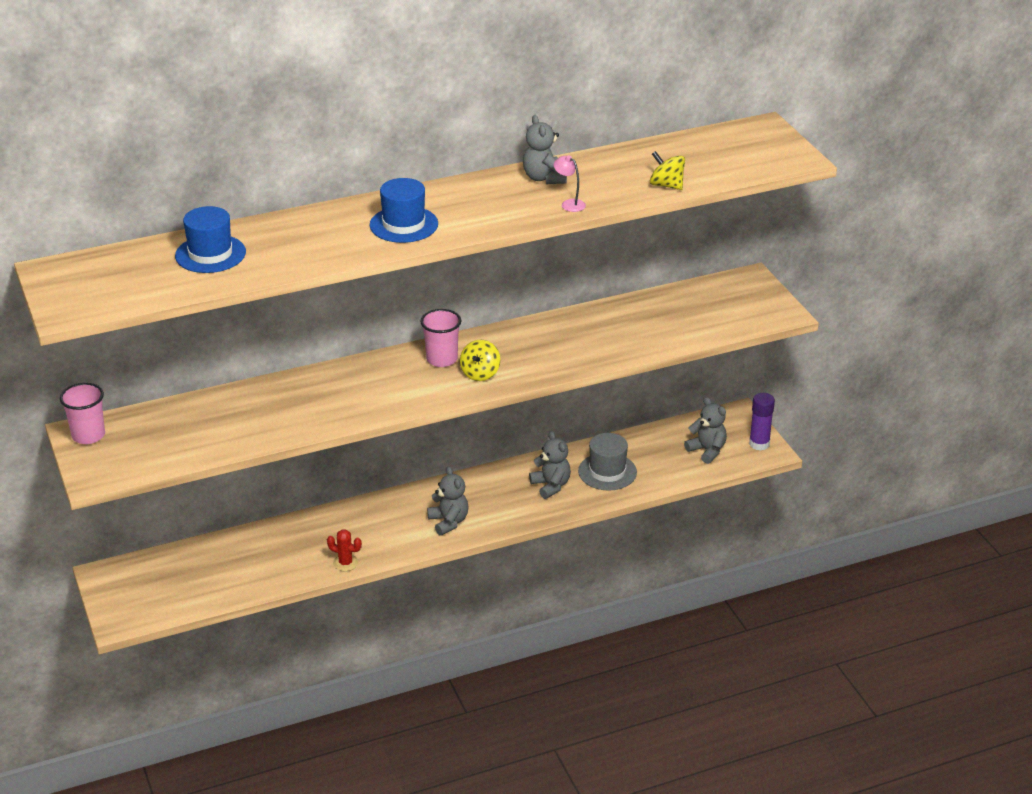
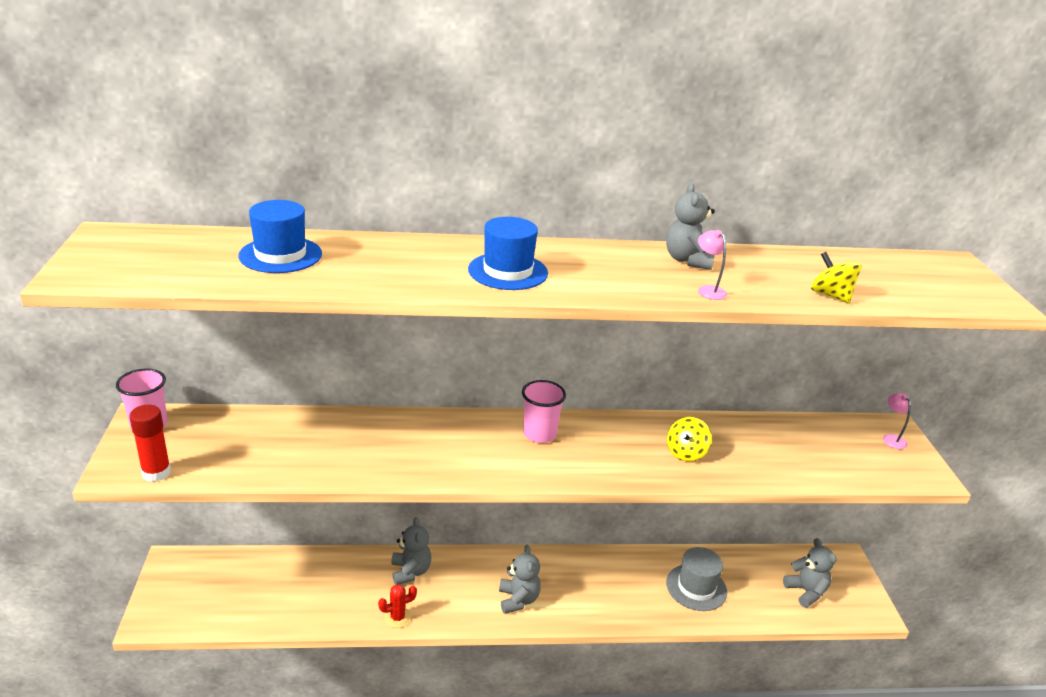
camera: 15 degrees right, 5 degrees down
red cactus [327,529,362,571] -> red cactus turned 60 degrees counterclockwise [378,584,417,628]
yellow spinning top [460,340,500,381] -> yellow spinning top moved to [667,417,712,462]
grey teddy bear [529,431,571,499] -> grey teddy bear moved to [391,517,431,585]
purple glue stick [749,393,775,451] -> none
none -> red glue stick [129,405,171,482]
none -> pink lamp [883,393,911,449]

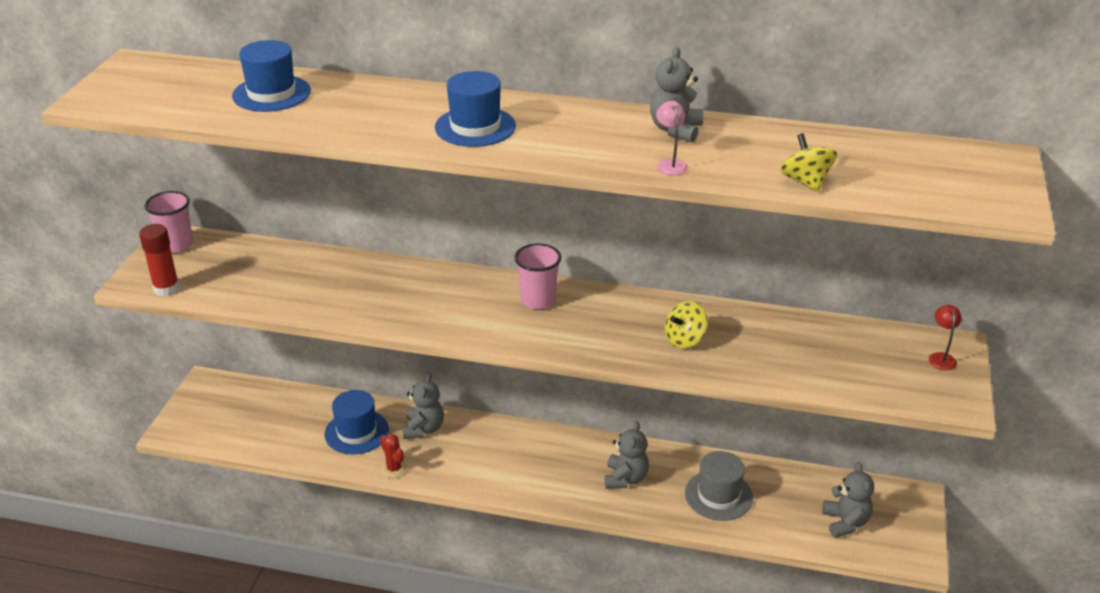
camera: 20 degrees right, 5 degrees up
red cactus [378,584,417,628] -> red cactus turned 60 degrees clockwise [380,434,408,478]
grey teddy bear [499,545,541,614] -> grey teddy bear moved to [605,421,649,489]
pink lamp [883,393,911,449] -> red lamp [929,305,961,370]
none -> blue hat [325,390,389,454]

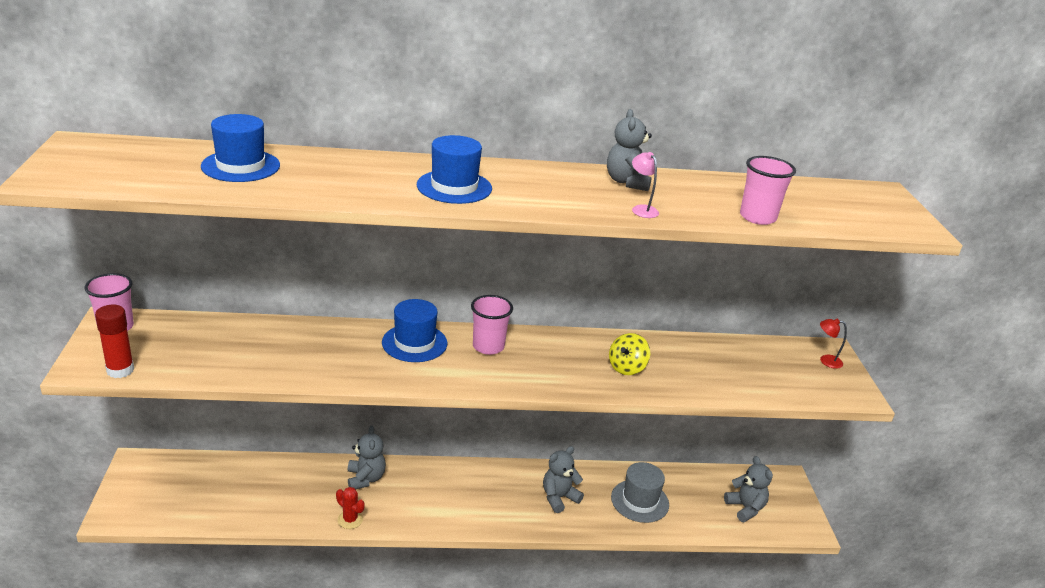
camera: 20 degrees left, 5 degrees down
blue hat [325,390,389,454] -> blue hat moved to [382,299,448,362]
grey teddy bear [605,421,649,489] -> grey teddy bear turned 120 degrees counterclockwise [543,446,584,513]
yellow spinning top [780,133,837,192] -> pink cup [740,156,796,225]
red lamp [929,305,961,370] -> red lamp turned 60 degrees counterclockwise [820,319,847,369]

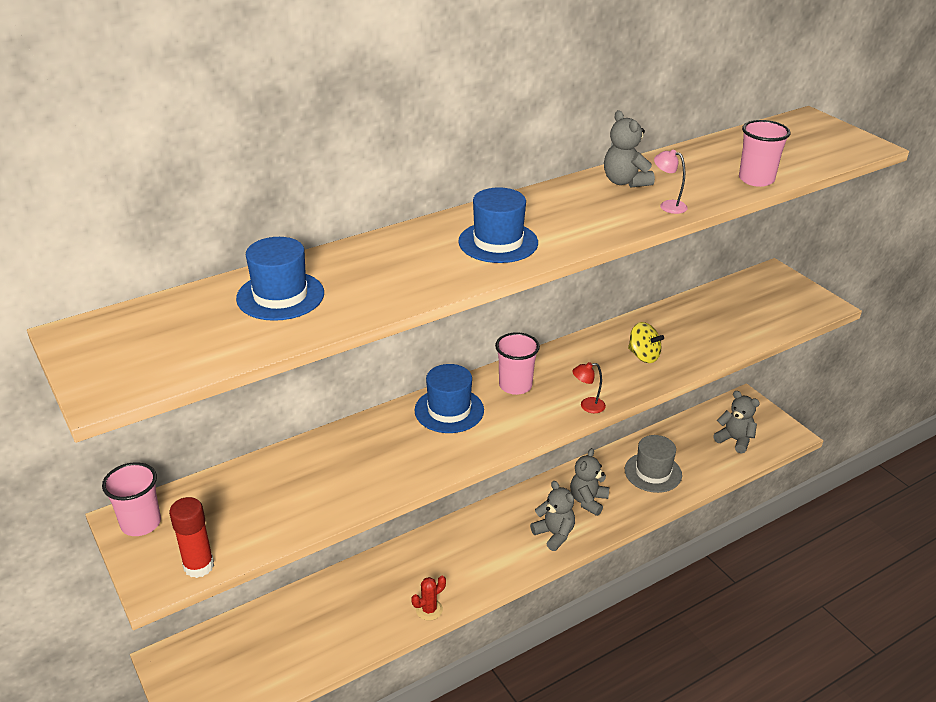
camera: 25 degrees left, 5 degrees up
red cactus [336,487,365,529] -> red cactus turned 45 degrees counterclockwise [411,576,446,621]
grey teddy bear [348,426,386,489] -> grey teddy bear moved to [530,481,575,551]
yellow spinning top [609,333,650,375] -> yellow spinning top turned 60 degrees counterclockwise [628,322,664,363]
red lamp [820,319,847,369] -> red lamp moved to [572,362,606,413]

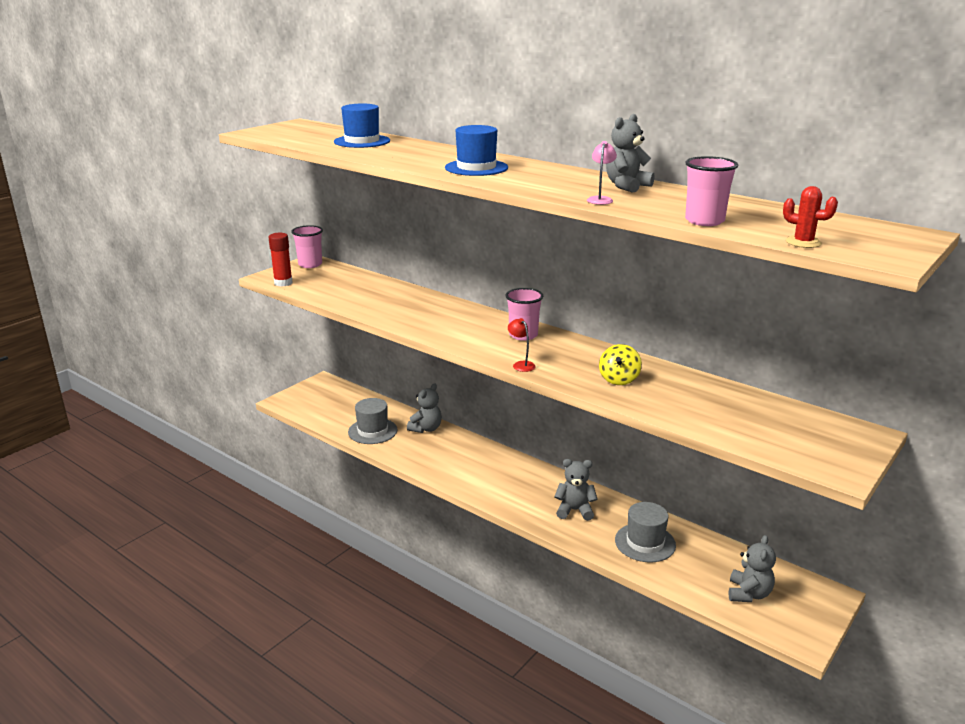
camera: 70 degrees right, 10 degrees down
red cactus [411,576,446,621] -> red cactus moved to [783,186,838,248]
blue hat [415,364,484,433] -> none
grey teddy bear [530,481,575,551] -> grey teddy bear moved to [407,383,442,433]
none -> grey hat [348,398,398,444]

